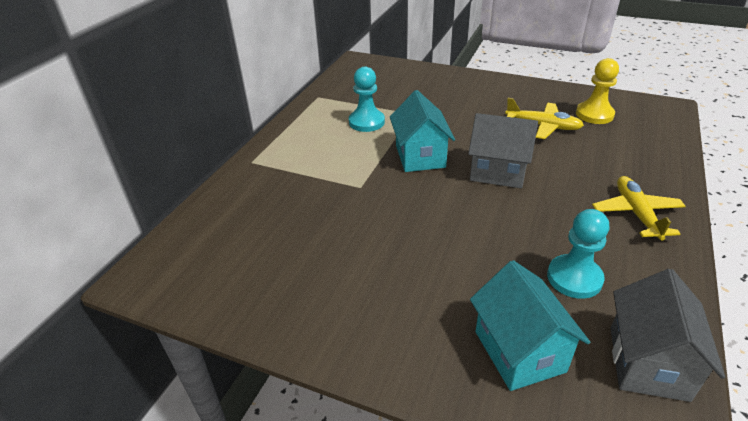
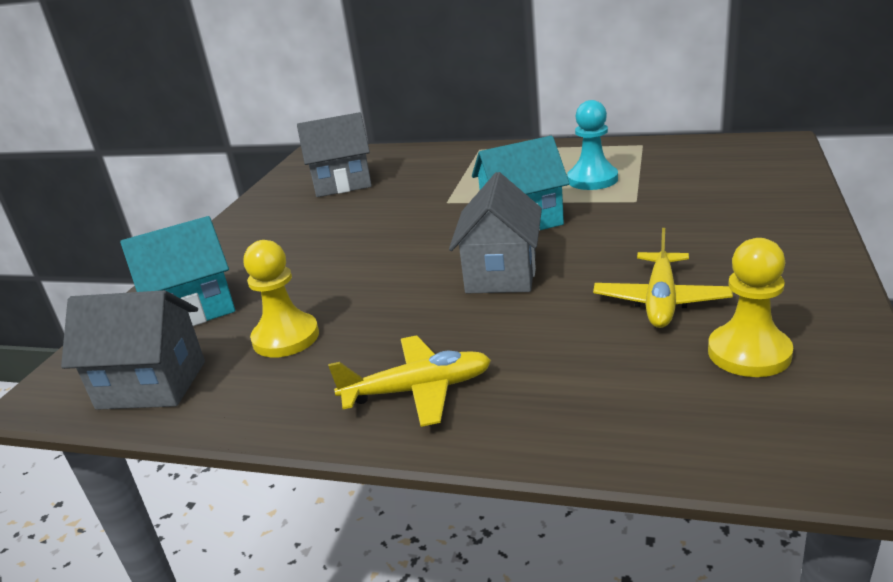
camera: 85 degrees right, 10 degrees down
turquoise pawn [547,209,609,299] -> yellow pawn [244,240,319,358]
none -> grey house [297,112,372,197]

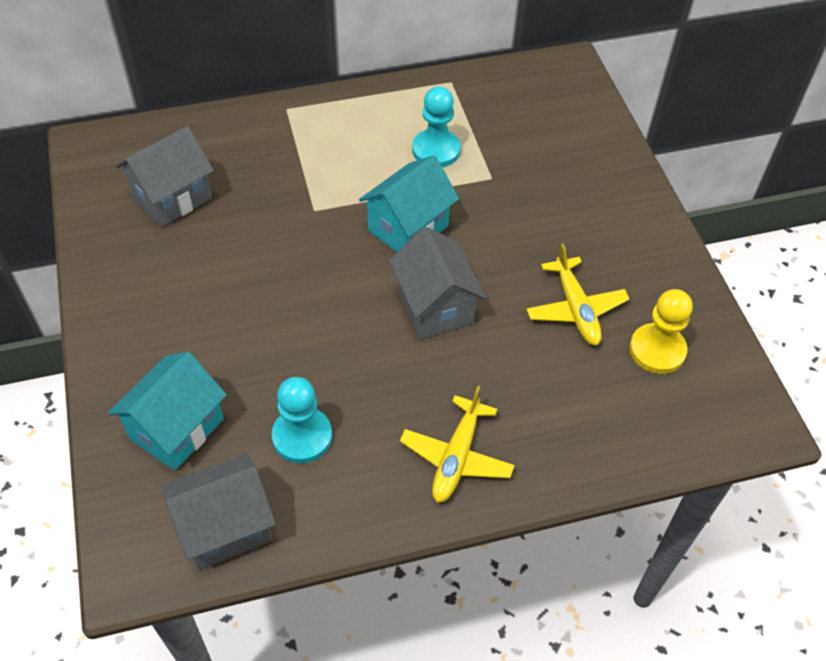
camera: 35 degrees left, 25 degrees up
yellow pawn [244,240,319,358] -> turquoise pawn [272,377,332,463]
yellow plane [328,335,491,427] -> yellow plane turned 150 degrees clockwise [400,386,515,503]

